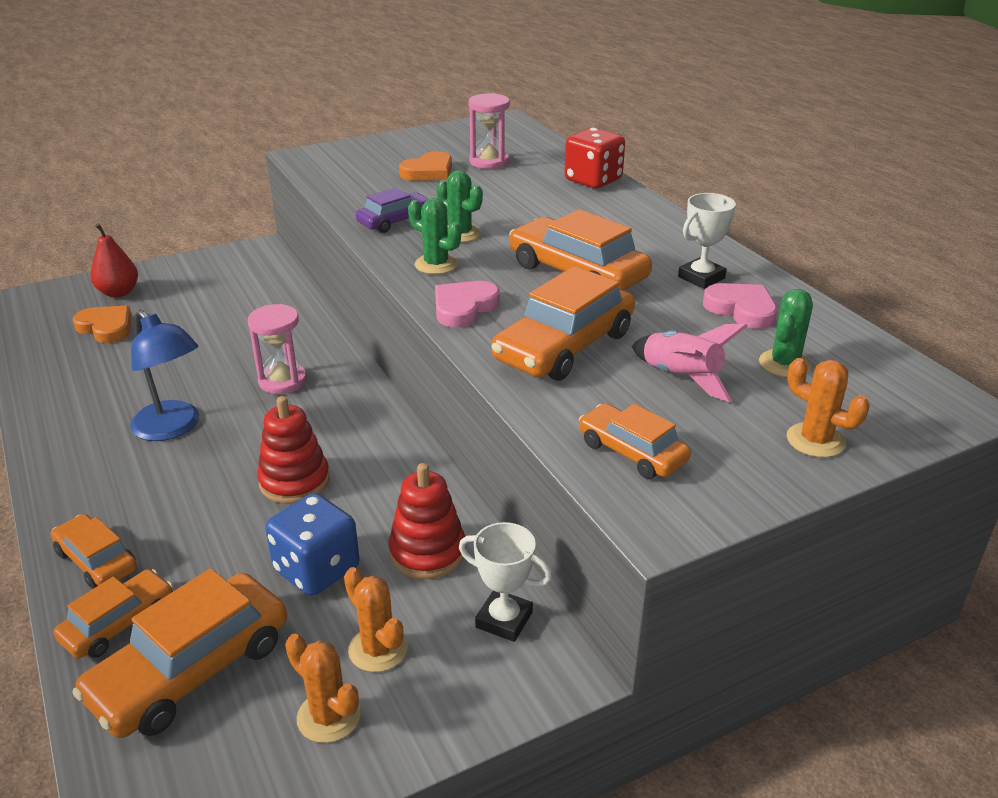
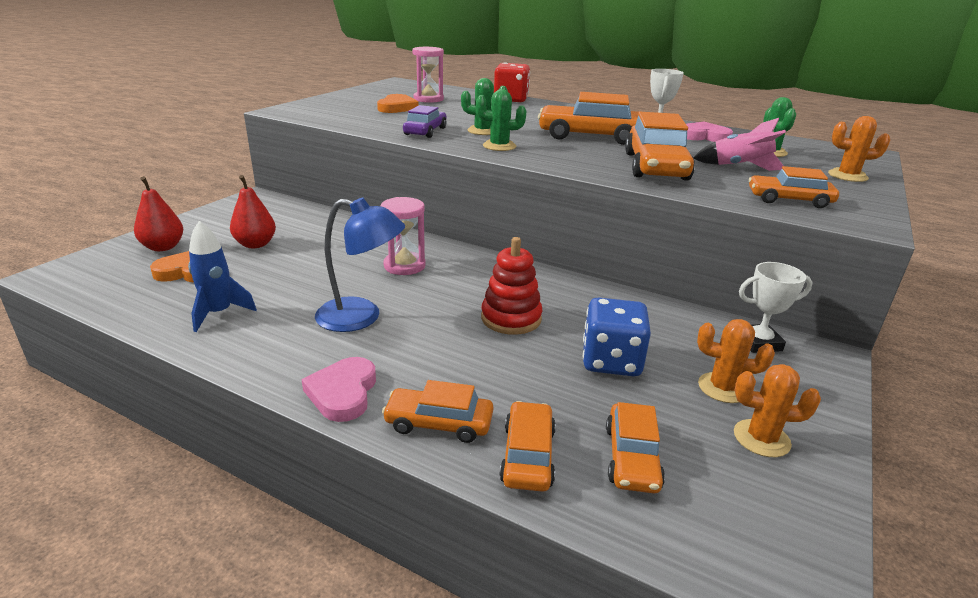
camera: 35 degrees left, 5 degrees down
orange car [72,568,287,738] -> orange car [606,402,665,493], size x0.59
red stacking toy [389,463,466,579] -> none
pink heart [435,281,500,328] -> pink heart moved to [301,357,376,422]
none -> blue rocket [188,221,257,332]
none -> red pear [230,175,276,248]

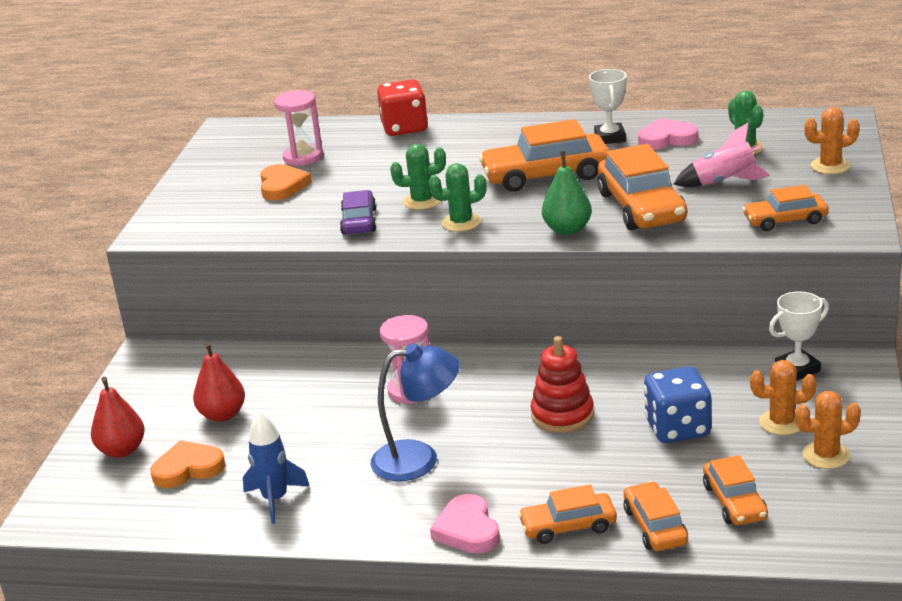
camera: 15 degrees left, 0 degrees up
none -> green pear [542,151,592,235]

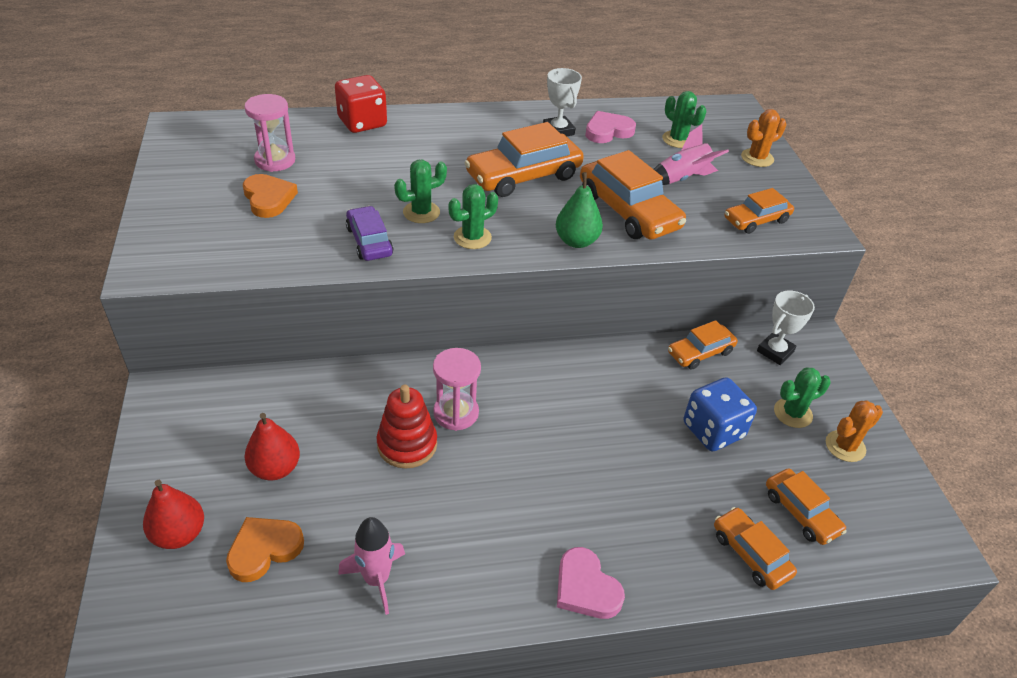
camera: 25 degrees left, 15 degrees up
blue rocket [243,411,310,524] -> pink rocket [338,517,405,615]
blue lamp [371,343,460,481] -> none
orange car [518,485,617,544] -> orange car moved to [668,320,738,370]
red stacking toy [530,336,594,433] -> red stacking toy moved to [376,385,437,469]
orange cactus [750,360,817,435] -> green cactus [774,367,831,428]

